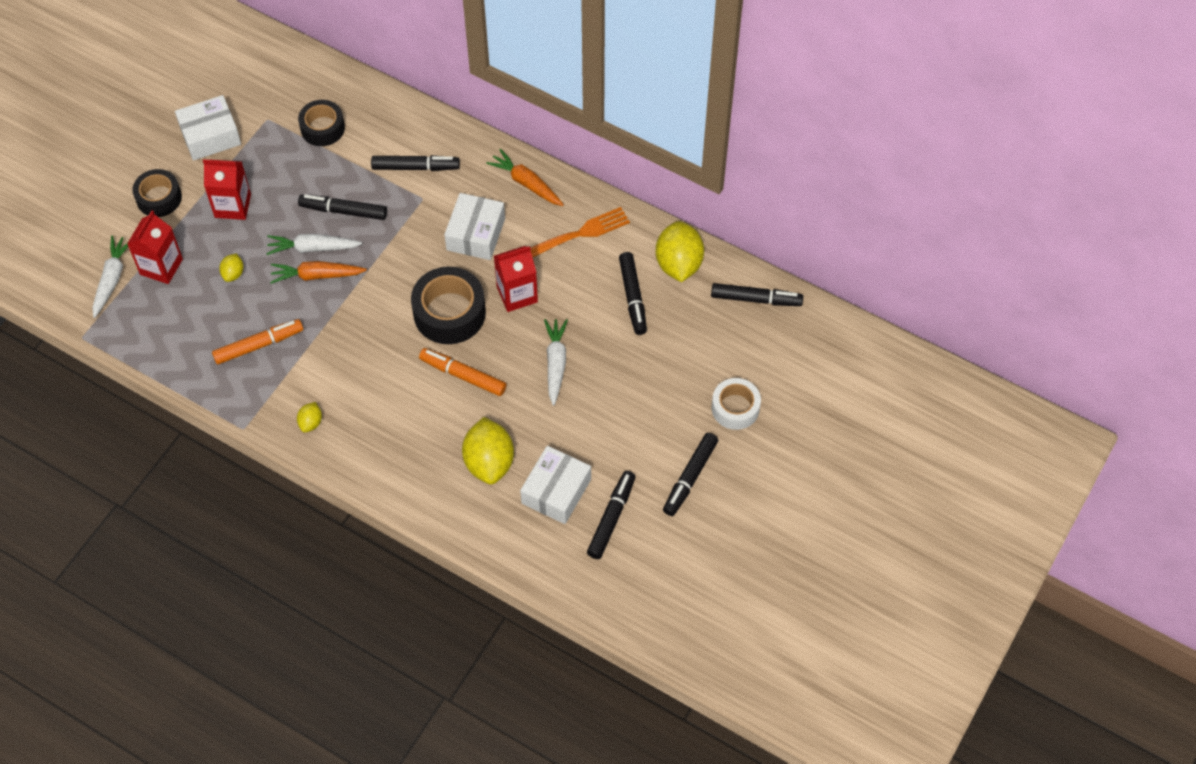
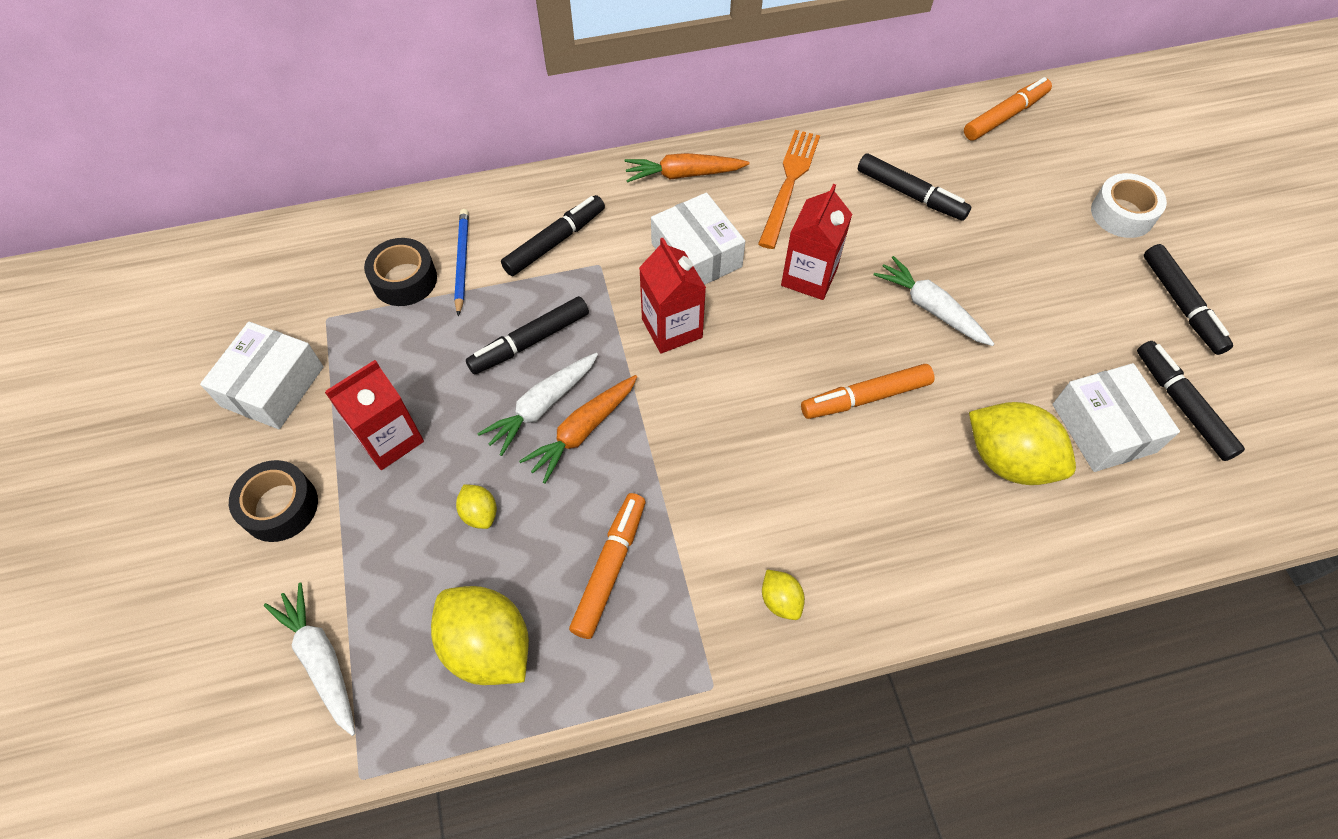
camera: 45 degrees left, 0 degrees up
red carton [127,211,183,284] -> red carton moved to [639,238,706,353]
black tape [411,267,486,344] -> none
yellow lemon [655,221,704,282] -> yellow lemon moved to [431,586,529,685]
black marker [711,283,803,306] -> orange marker [964,77,1052,141]
none -> blue pencil [454,209,469,316]

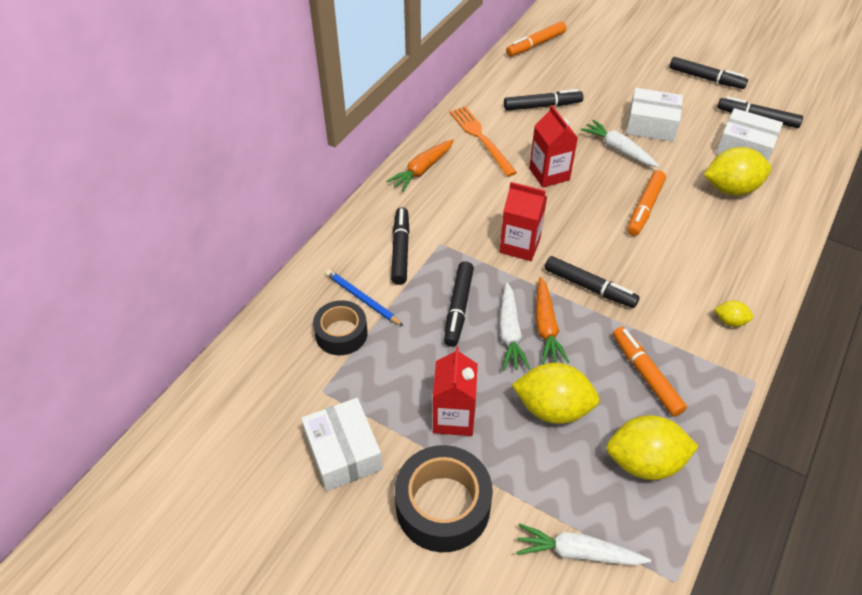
camera: 45 degrees left, 10 degrees down
black tape [229,460,318,542] -> black tape [395,445,493,552], size x1.55
yellow lemon [456,484,497,529] -> yellow lemon [512,363,600,424], size x2.09
white box [651,192,745,285] -> white box moved to [626,88,683,142]
white carrot [873,256,994,346] -> white carrot turned 45 degrees clockwise [581,120,659,167]
orange marker [964,77,1052,141] -> orange marker turned 135 degrees counterclockwise [506,21,567,57]
white tape [1091,173,1167,238] -> none
none -> black marker [545,256,640,308]

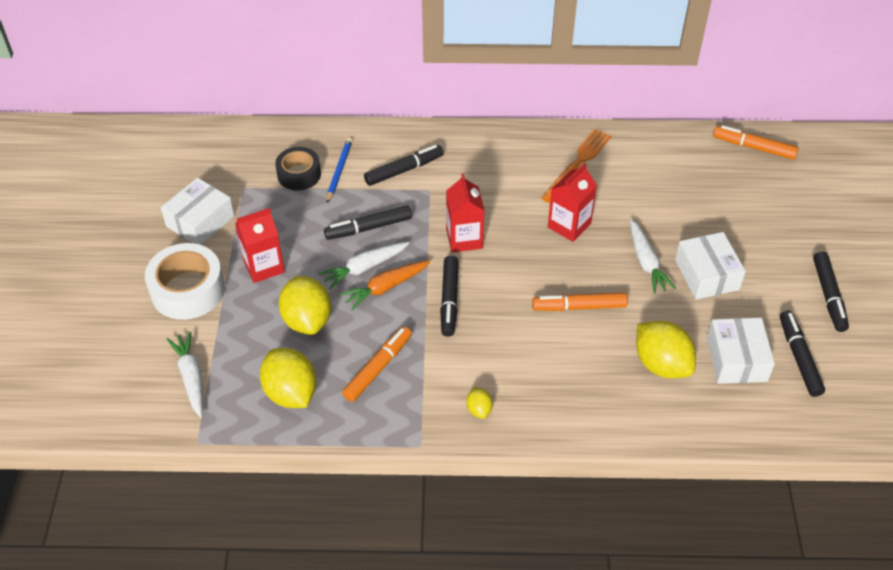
camera: 60 degrees right, 0 degrees up
orange carrot [386,139,454,192] -> none
black tape [395,445,493,552] -> white tape [145,243,225,320]
black marker [504,89,583,111] -> none
white carrot [581,120,659,167] -> white carrot turned 150 degrees clockwise [630,219,676,294]

